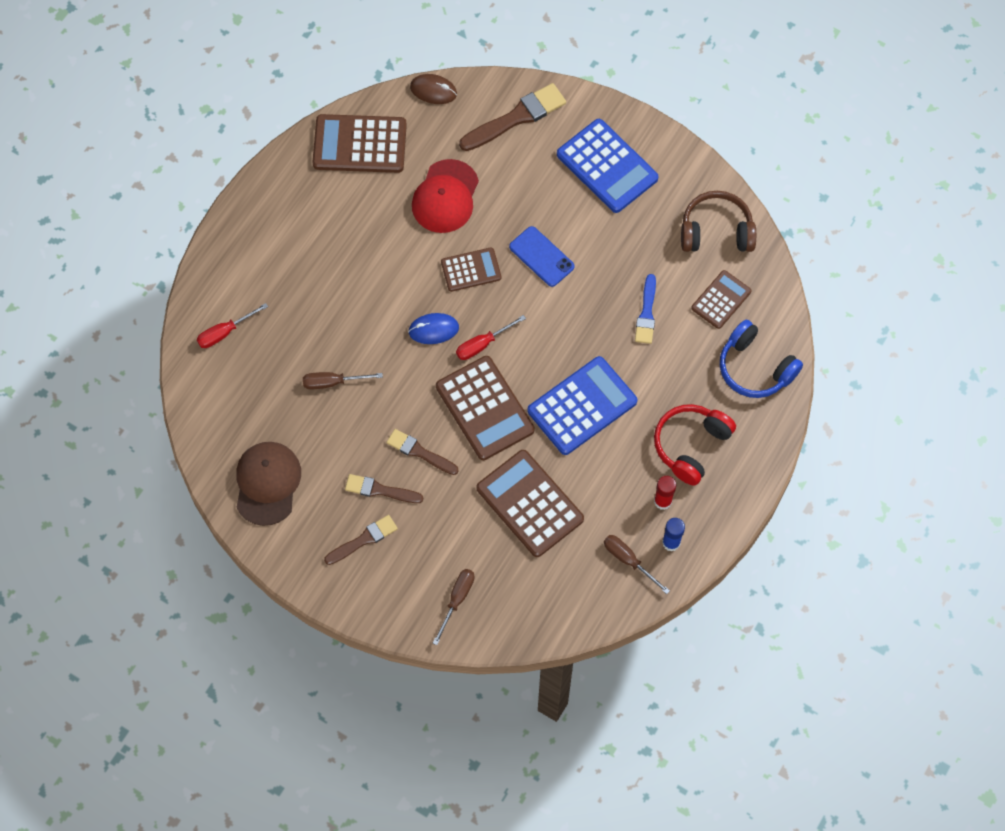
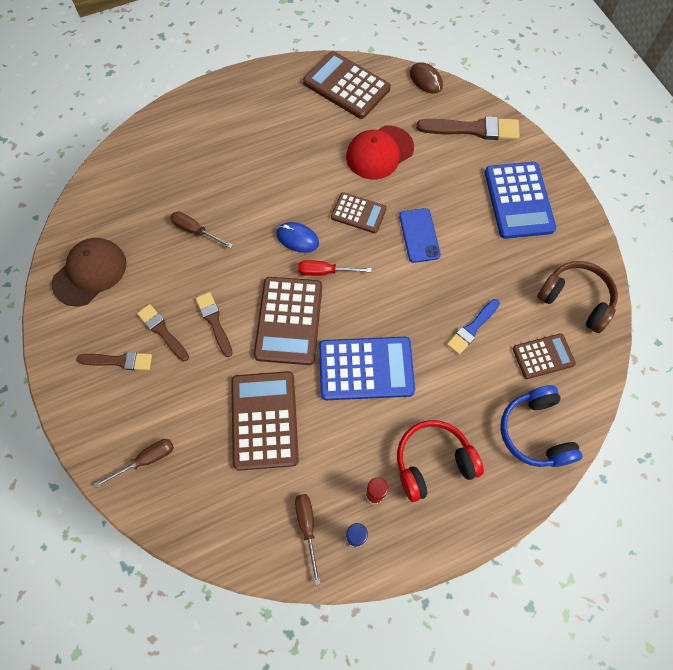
camera: 35 degrees right, 0 degrees up
red screwdriver [197,303,268,348] -> none

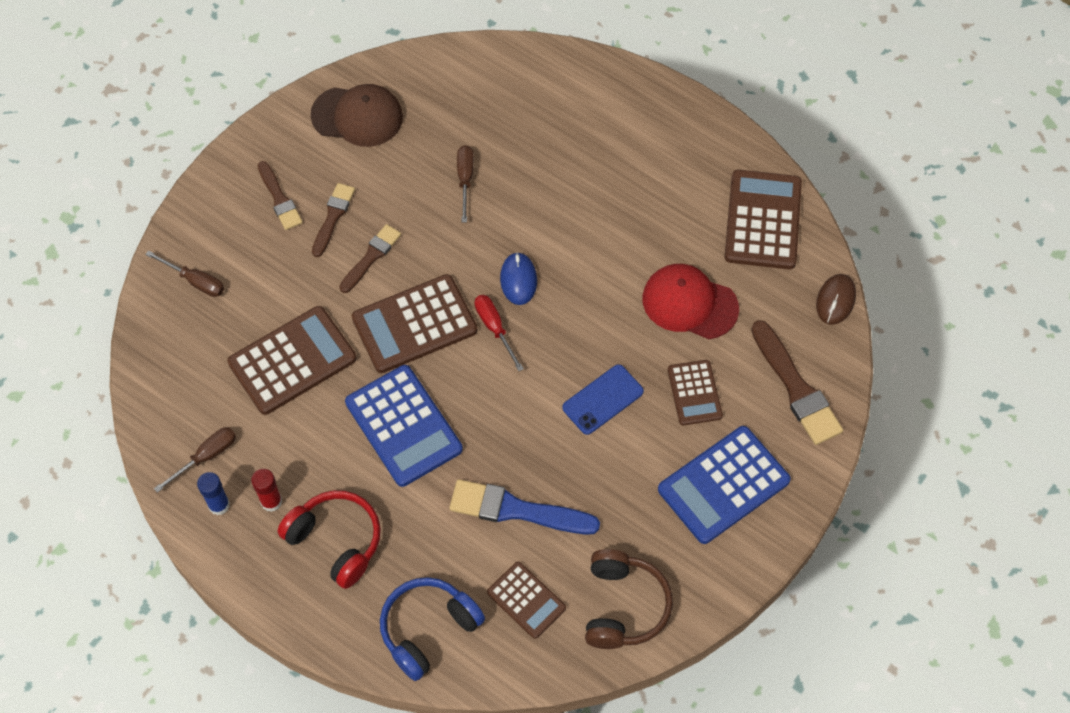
camera: 60 degrees right, 5 degrees down
brown calculator [331,192,387,233] -> brown calculator moved to [668,360,723,425]
blue brush [447,299,500,355] -> blue brush [449,479,600,535], size x1.60

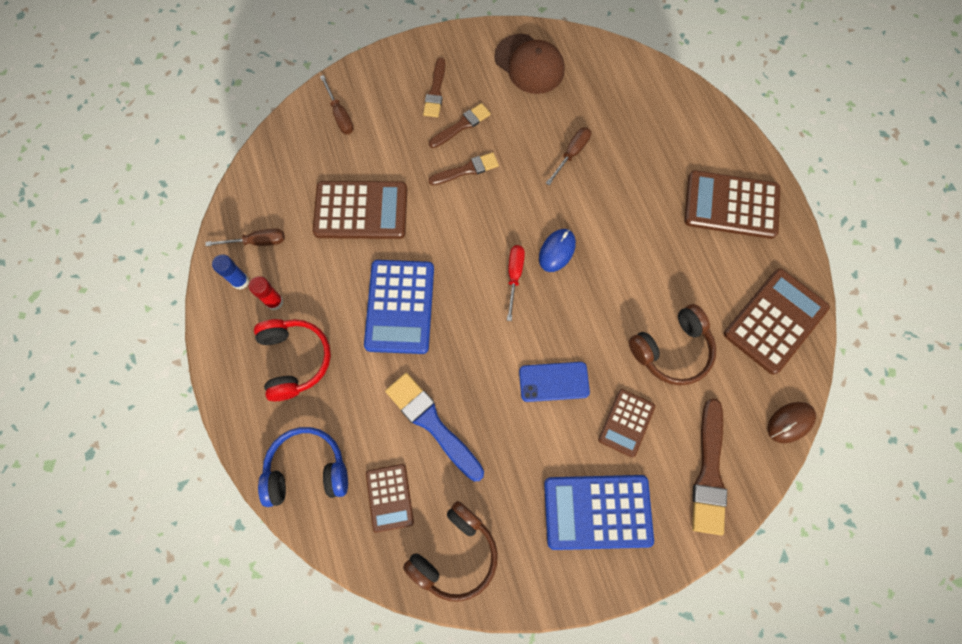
camera: 35 degrees right, 10 degrees up
brown calculator [352,274,477,373] -> brown calculator moved to [684,170,780,239]
red cap [643,264,739,339] -> brown headphones [629,304,716,386]

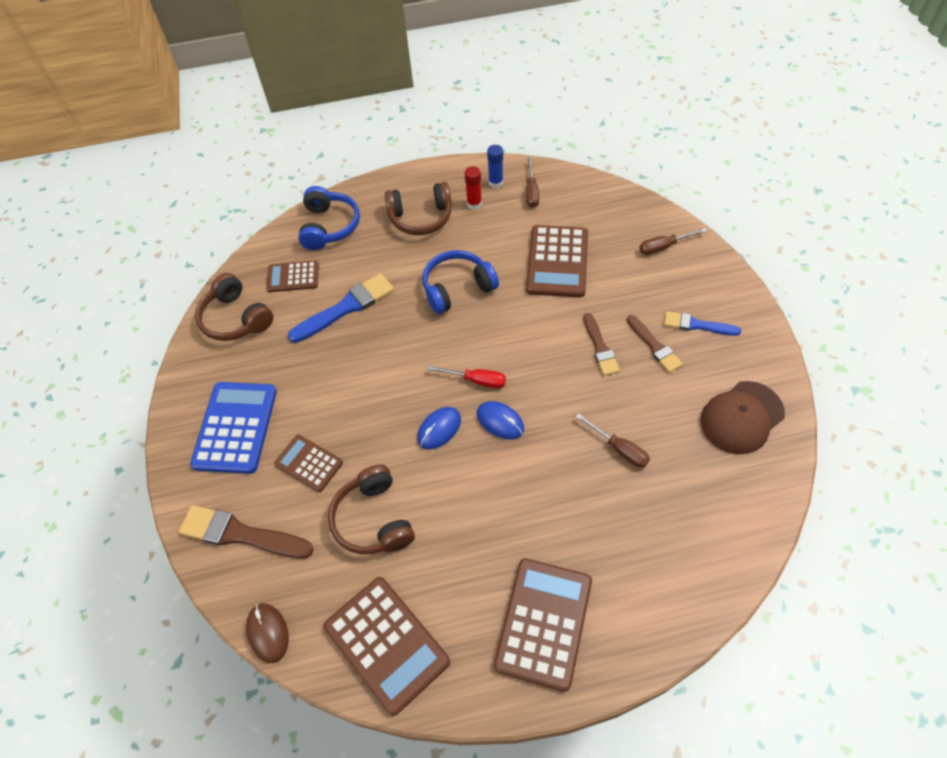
camera: 100 degrees right, 15 degrees down
red headphones [254,319,331,401] -> brown headphones [385,182,452,235]
blue calculator [364,260,434,354] -> blue headphones [422,250,499,314]
brown brush [423,58,445,117] -> blue brush [664,311,741,336]
blue phone [519,362,590,402] -> none
none -> blue mouse [417,407,461,449]

